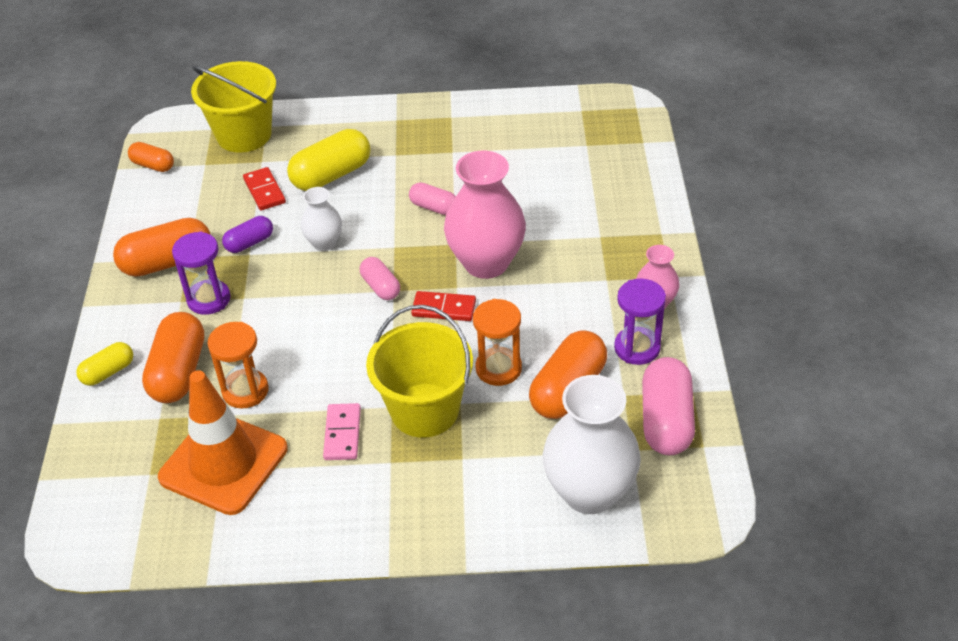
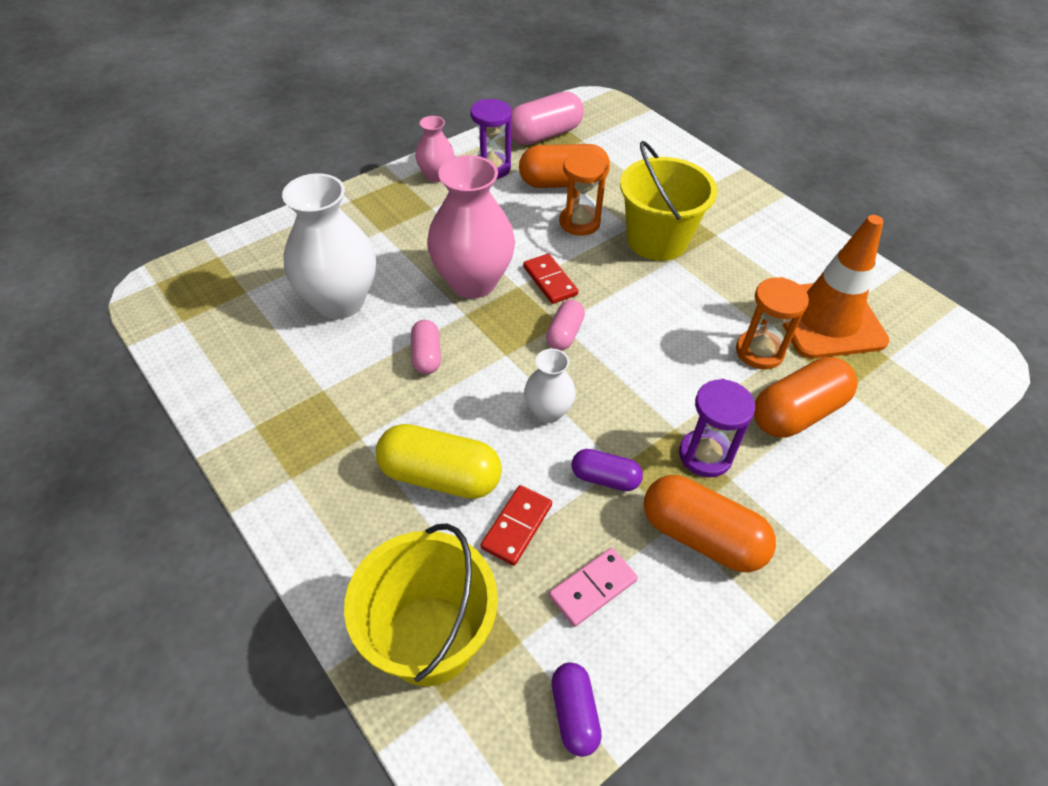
camera: 130 degrees left, 5 degrees up
yellow capsule [76,342,133,386] -> none
orange capsule [128,142,174,172] -> purple capsule [552,662,602,757]
pink domino [323,403,361,460] -> pink domino moved to [549,548,638,627]
white vase [543,375,641,514] -> white vase moved to [282,173,376,319]

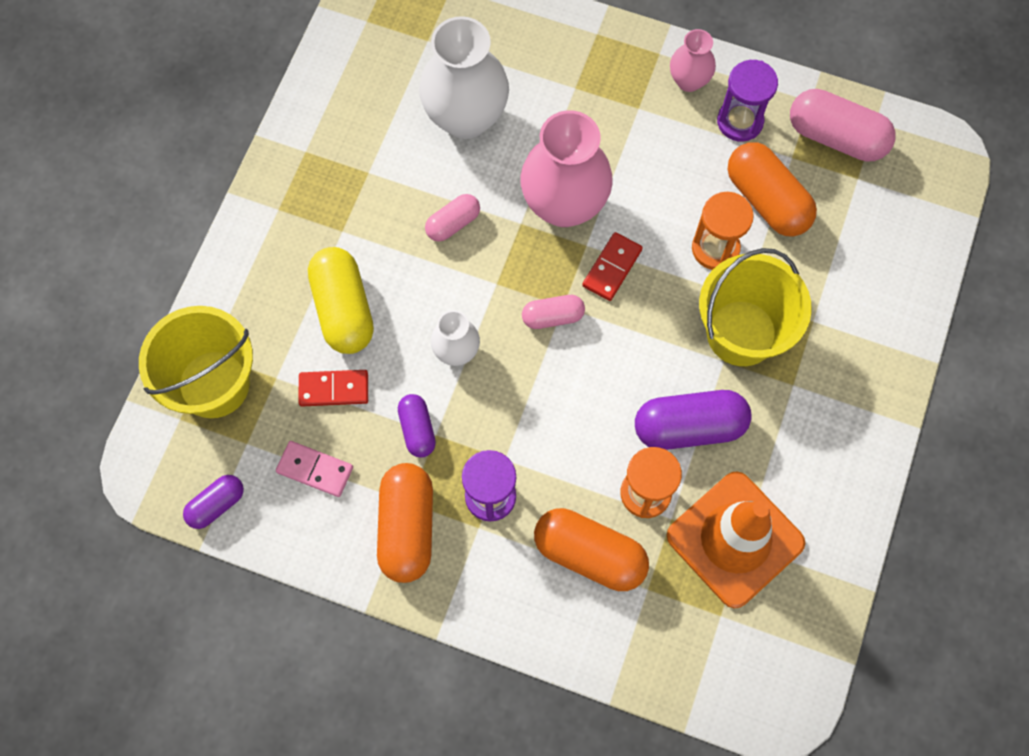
camera: 60 degrees right, 20 degrees up
none -> purple capsule [635,390,752,450]

